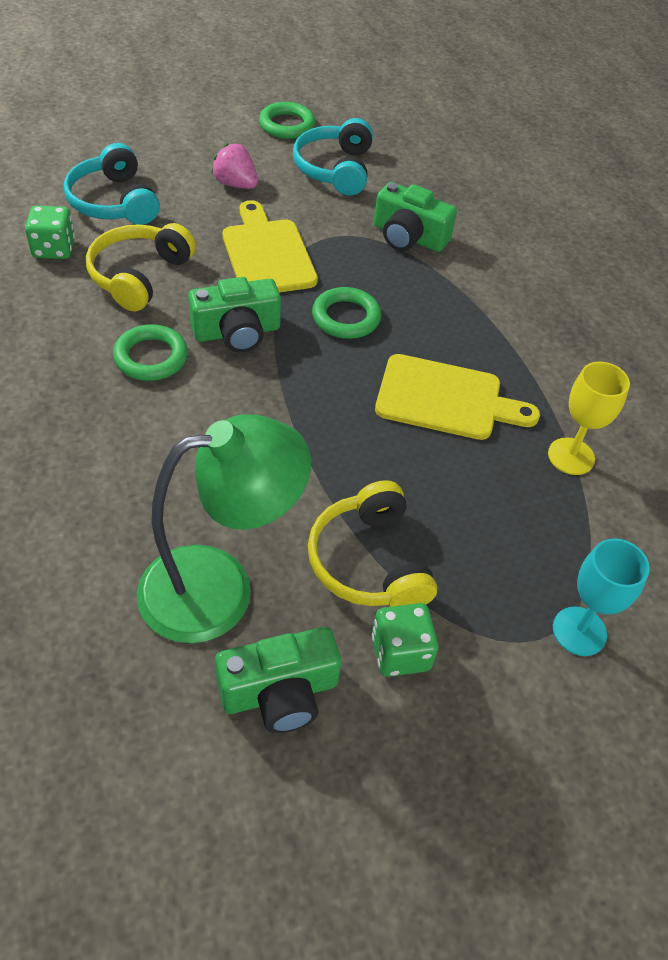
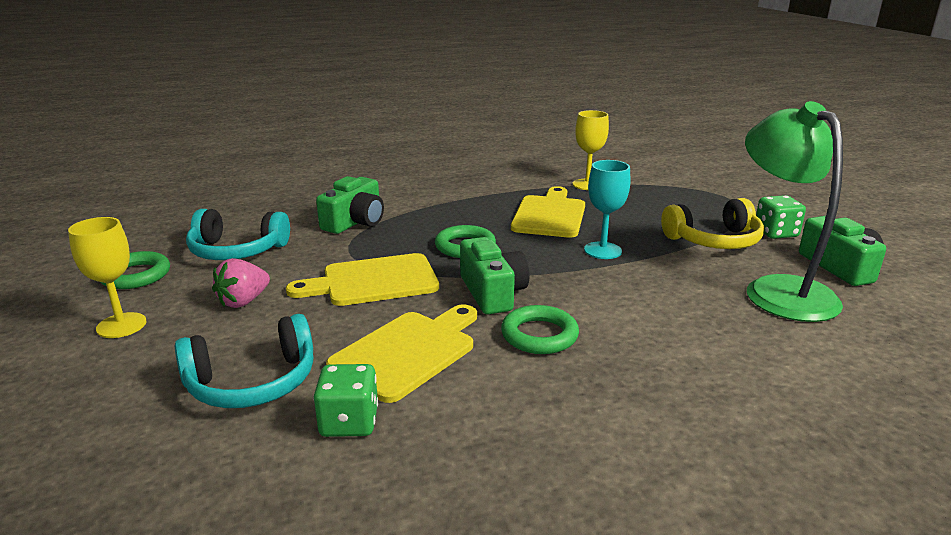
camera: 85 degrees left, 25 degrees down
yellow headphones [86,223,196,311] -> yellow cutting board [326,304,477,403]
turquoise goblet [553,538,650,656] -> turquoise goblet moved to [584,160,630,259]
none -> yellow goblet [68,217,147,338]

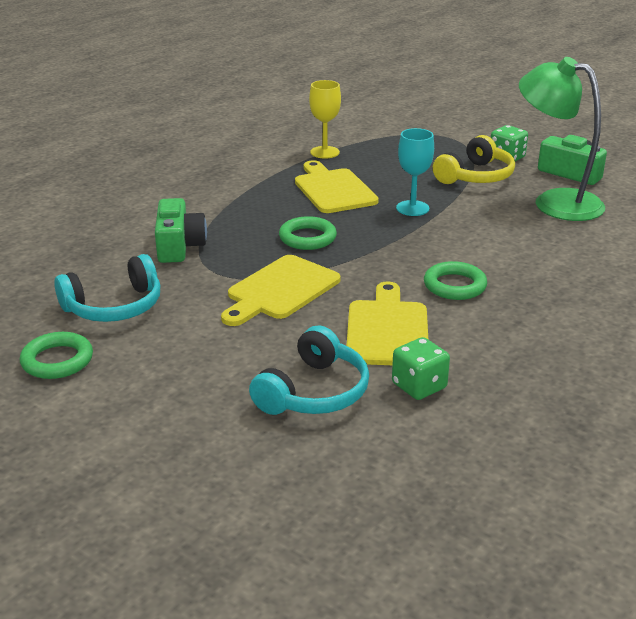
camera: 35 degrees left, 5 degrees up
yellow goblet [68,217,147,338] -> none
pink strawberry [212,258,270,308] -> none
green camera [460,237,529,314] -> none

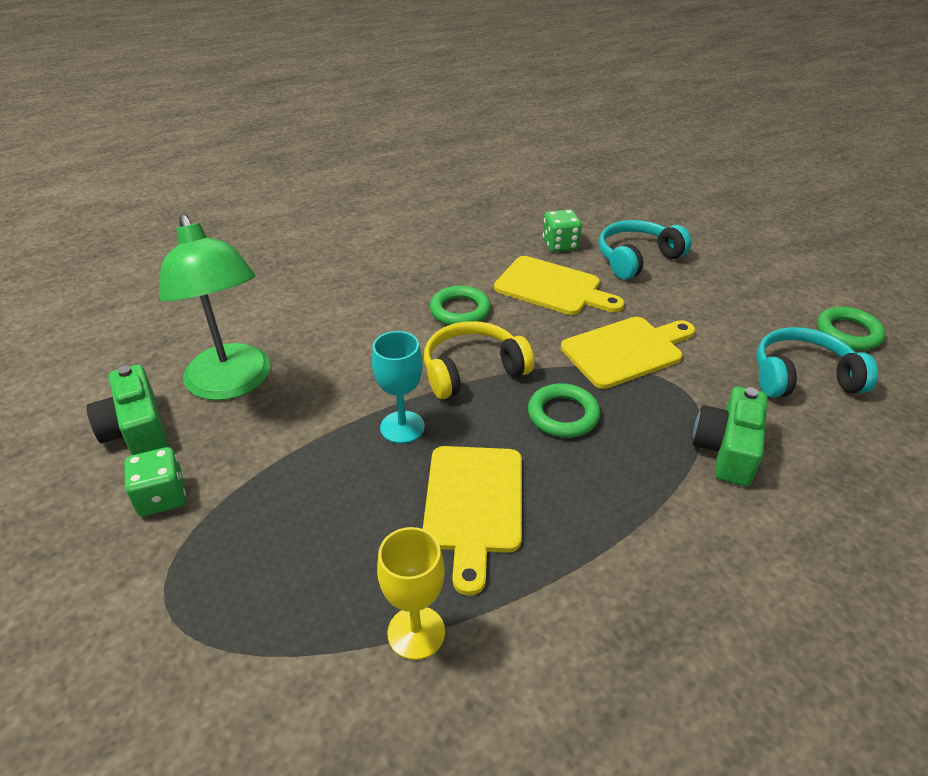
camera: 155 degrees left, 10 degrees up
yellow cutting board [347,281,428,365] -> yellow cutting board turned 90 degrees counterclockwise [494,256,624,315]
yellow headphones [433,135,515,184] -> yellow headphones moved to [424,321,534,399]

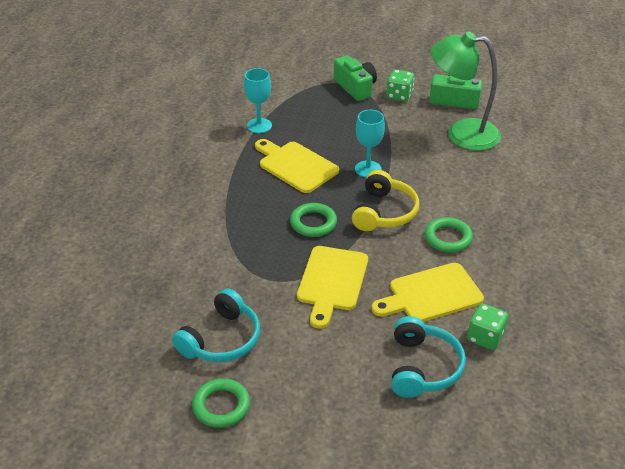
camera: 130 degrees right, 0 degrees up
yellow goblet [377,527,445,660] -> turquoise goblet [244,68,272,133]
green camera [692,387,768,486] -> green camera moved to [334,55,377,101]

